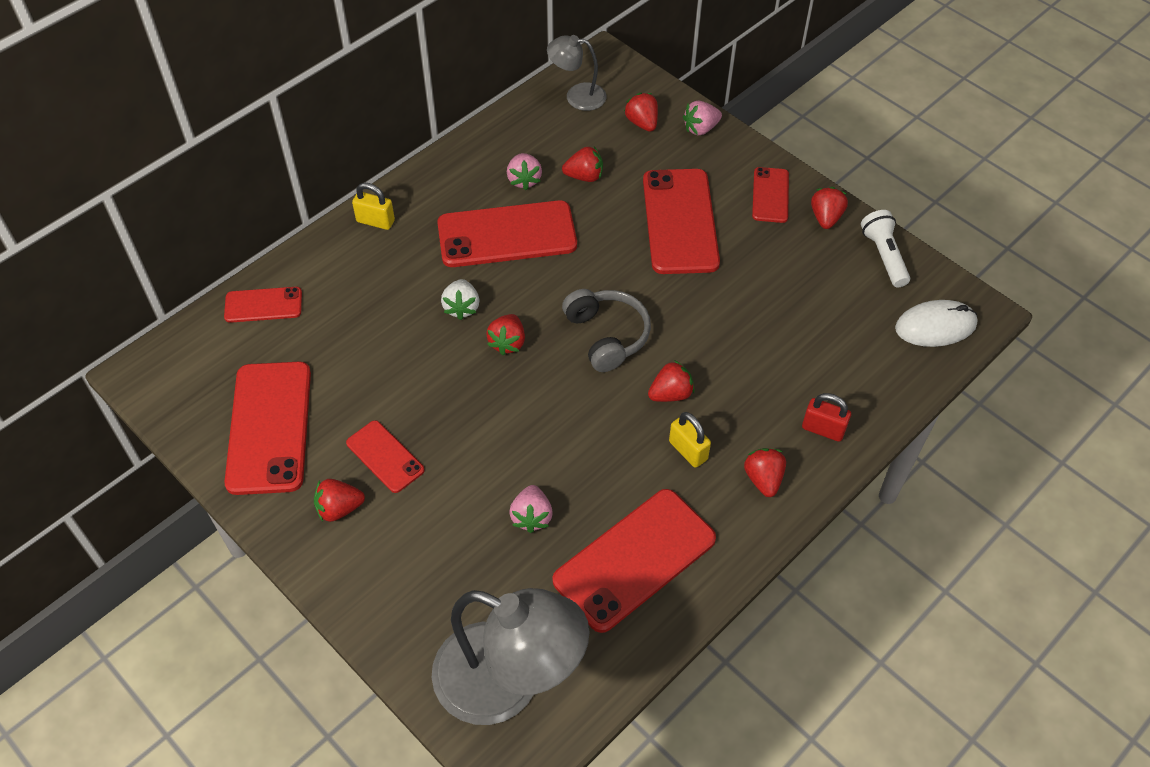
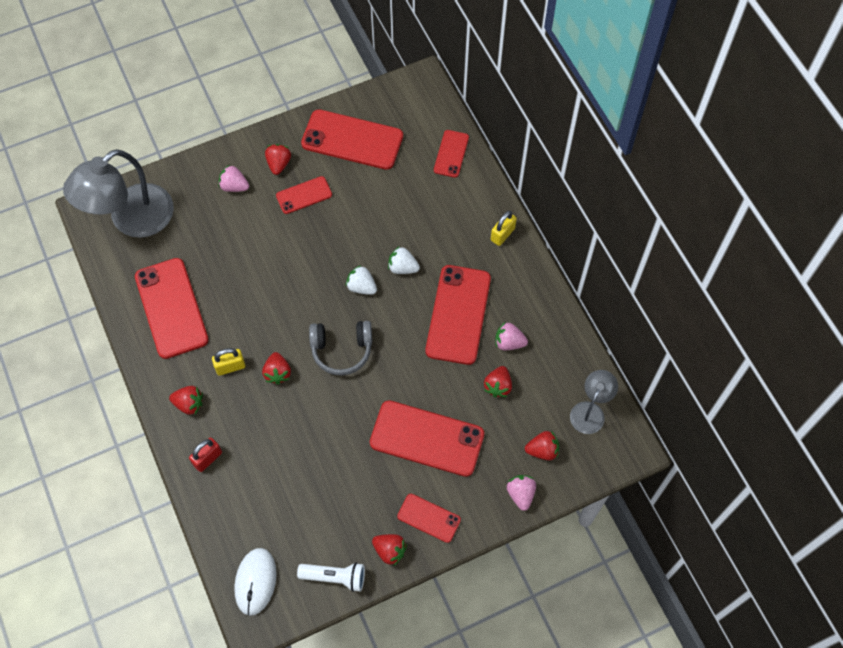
camera: 110 degrees right, 10 degrees up
red strawberry [486,314,525,355] -> white strawberry [346,265,377,295]
pink strawberry [509,485,553,533] -> pink strawberry moved to [218,165,249,192]

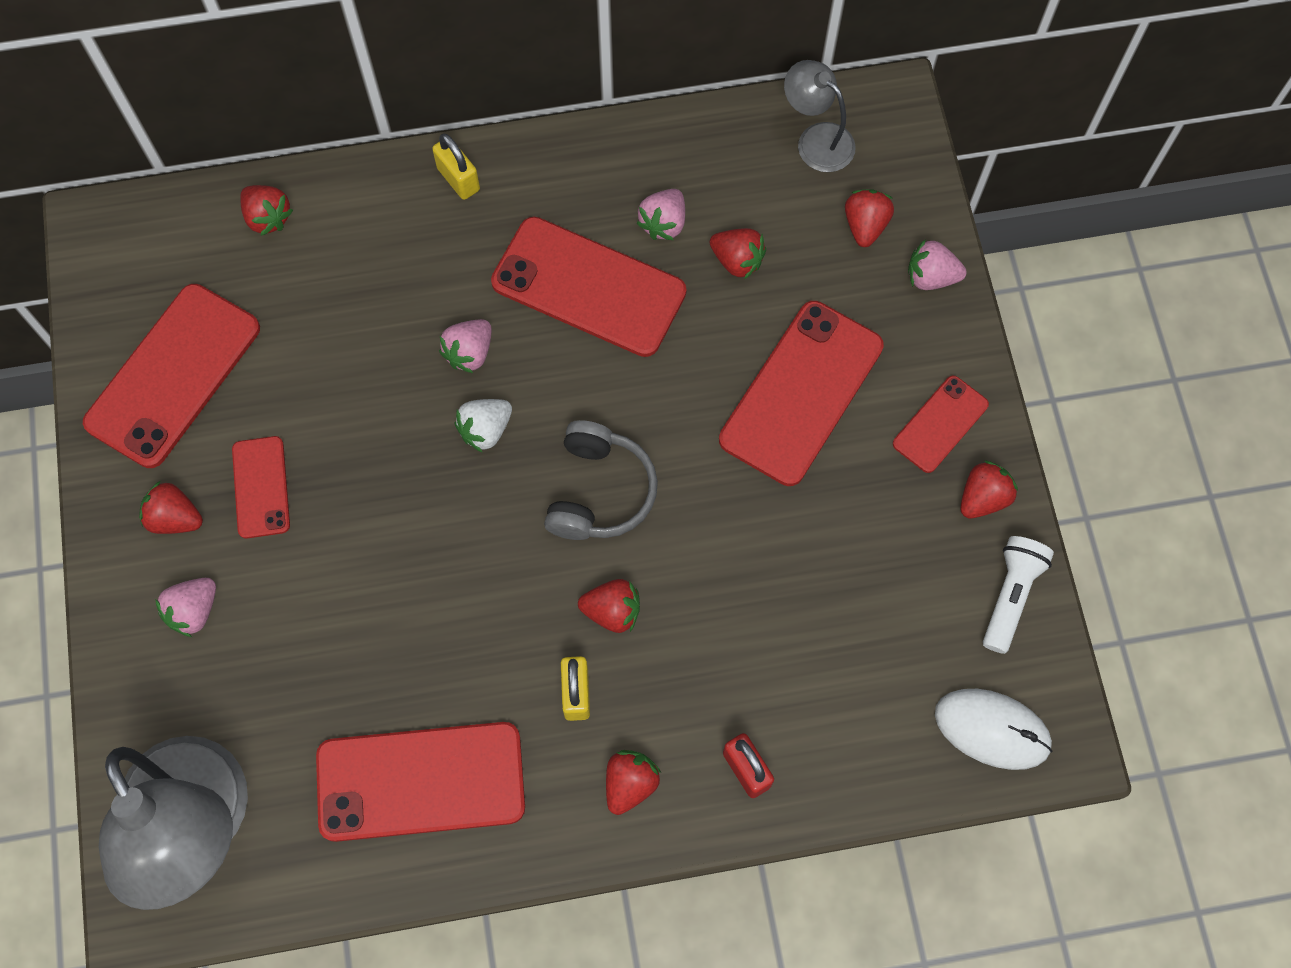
camera: 75 degrees left, 5 degrees up
white strawberry [388,246,420,274] -> pink strawberry [439,319,492,373]
red phone [434,130,469,178] -> red strawberry [240,185,293,236]

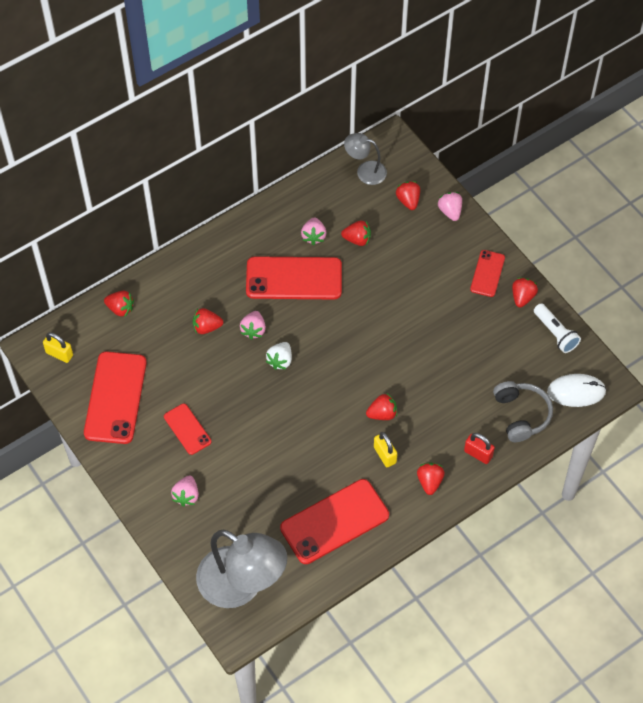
camera: 25 degrees left, 10 degrees down
red strawberry [139,481,203,534] -> red strawberry moved to [193,308,223,334]
yellow padlock [432,134,480,200] -> yellow padlock moved to [43,332,73,363]
grey headphones [544,420,658,540] -> grey headphones moved to [493,381,553,442]
red phone [719,301,884,486] -> none
pink strawberry [908,239,967,290] -> pink strawberry turned 90 degrees clockwise [438,192,462,221]
white flashlight [983,536,1054,654] -> white flashlight turned 150 degrees clockwise [534,303,581,353]

